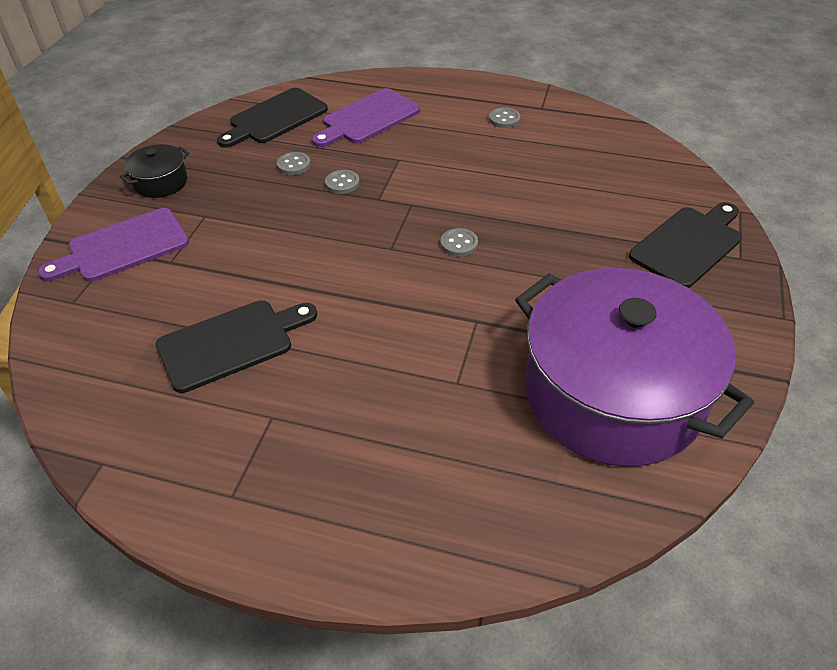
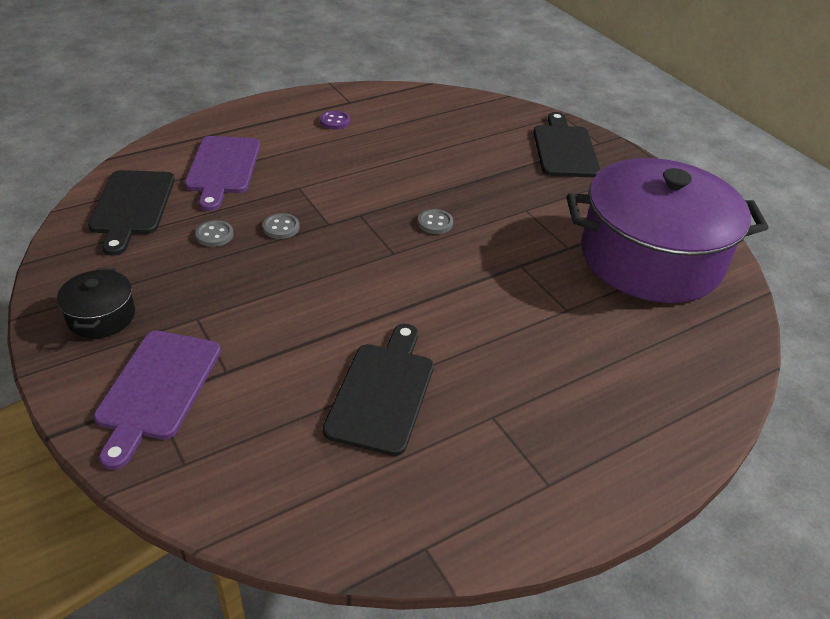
camera: 50 degrees left, 5 degrees down
grey button [489,107,520,128] -> purple button [320,111,350,130]

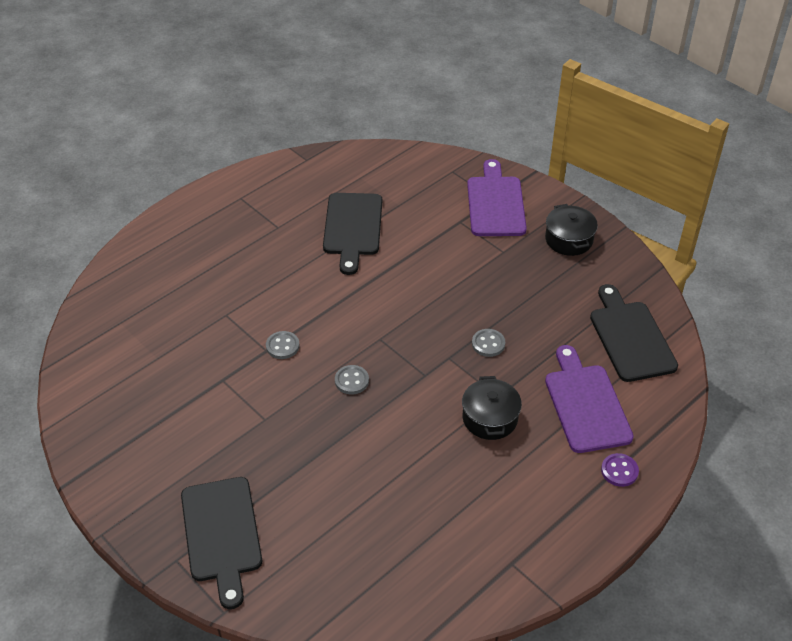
camera: 170 degrees right, 5 degrees up
grey button [195,220,234,247] -> grey button moved to [266,331,299,359]
purple button [320,111,350,130] -> purple button moved to [601,453,639,487]
purple pot [567,158,768,303] -> none
none -> black pot [462,376,522,440]

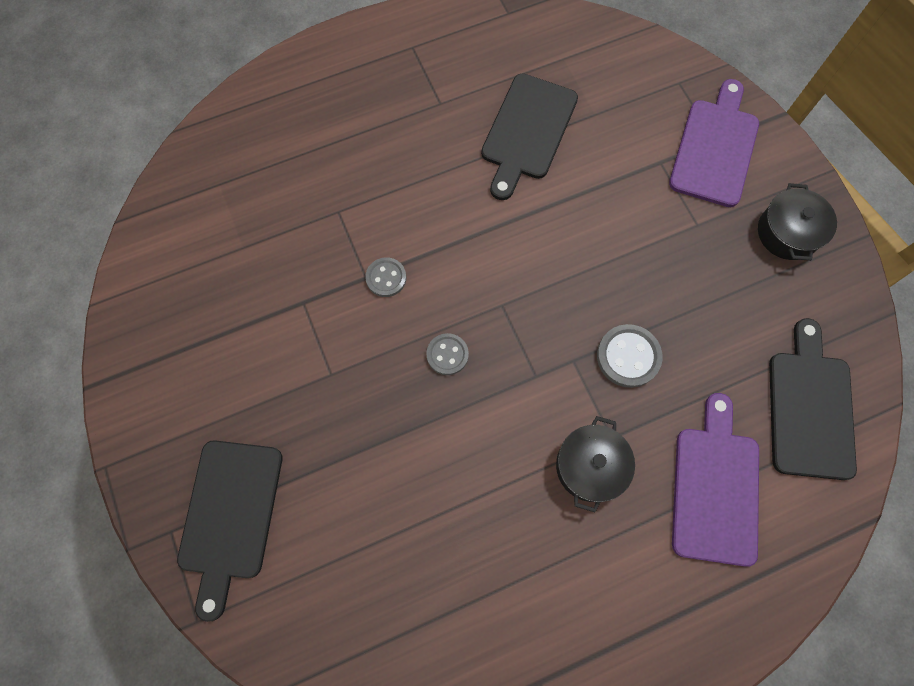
camera: 20 degrees right, 25 degrees up
grey button [472,329,505,357] -> grey button [597,324,662,388], size x1.51
purple button [601,453,639,487] -> none

